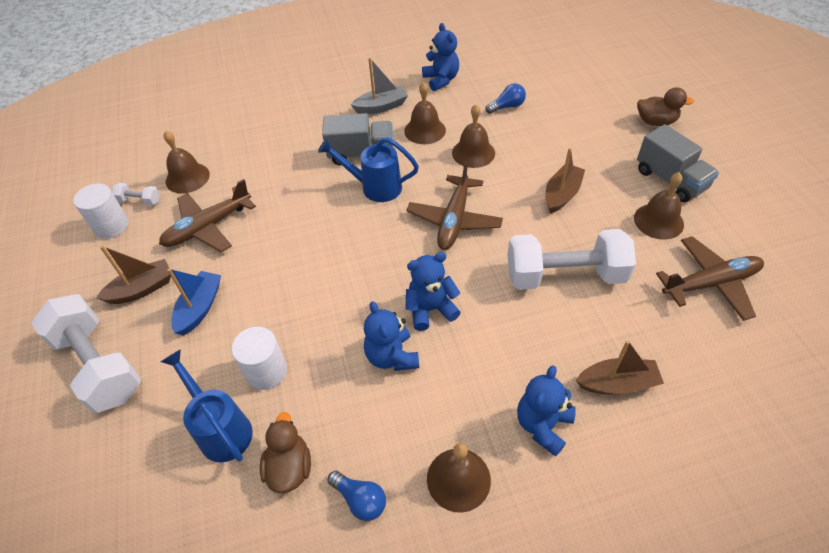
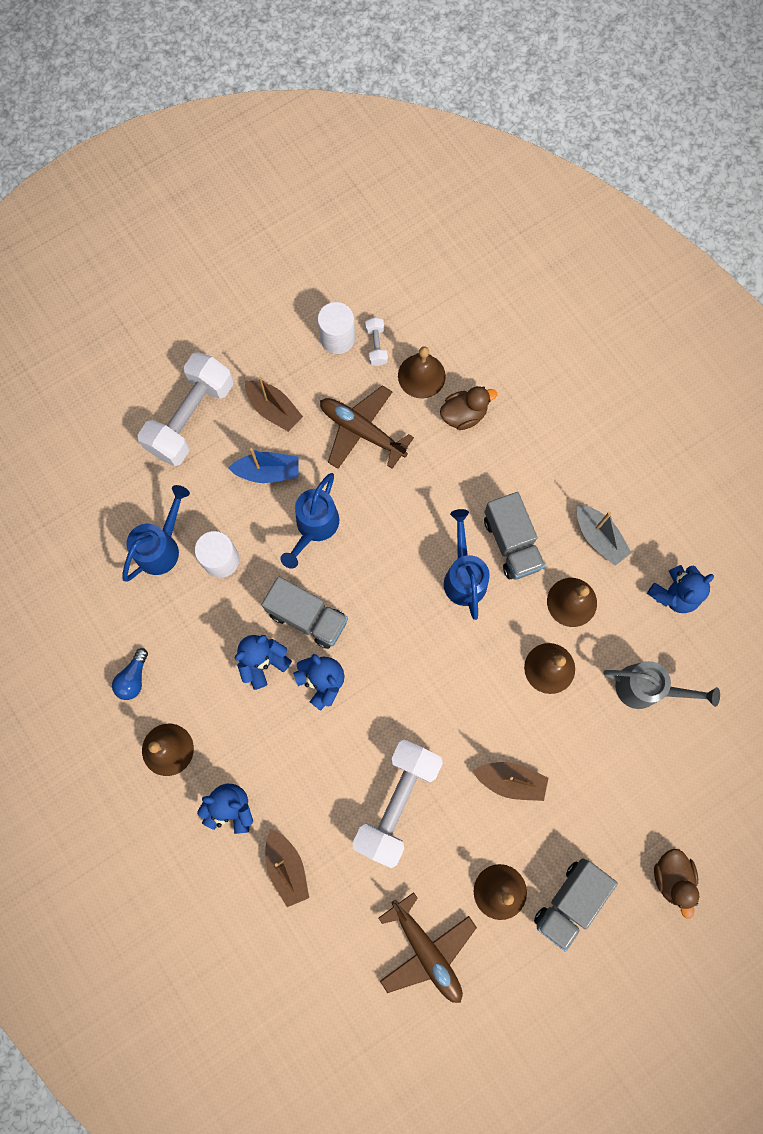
camera: 70 degrees right, 25 degrees up
brown duck [260,412,311,493] -> brown duck moved to [440,386,497,430]
brown plane [406,161,503,250] -> none
blue light bulb [485,83,526,114] -> grey watering can [603,661,720,709]
white dumbbell [508,229,636,290] -> white dumbbell turned 45 degrees clockwise [352,739,443,868]
none -> grey truck [262,577,348,649]
none -> blue watering can [280,473,339,569]

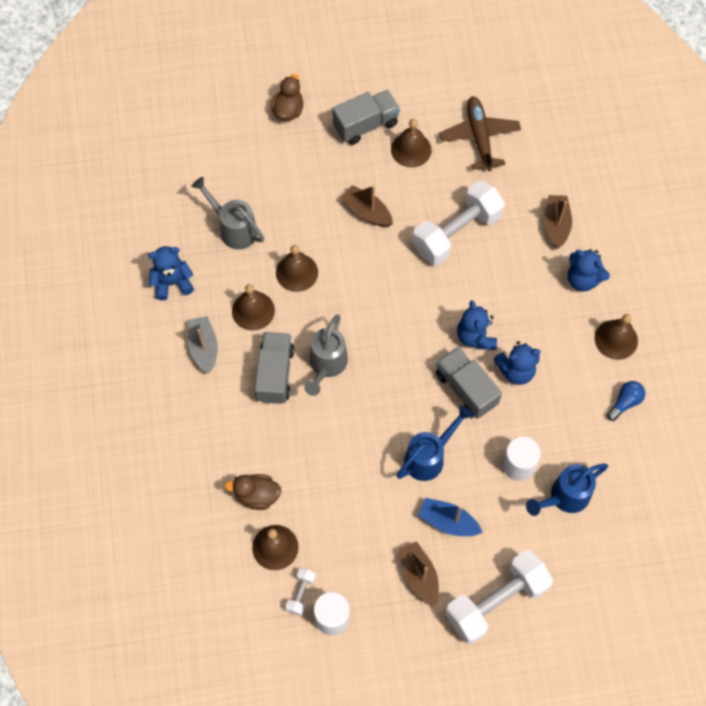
camera: 155 degrees left, 10 degrees down
brown plane [320,385,414,469] -> none
blue watering can [444,509,490,620] -> grey watering can [304,314,348,396]

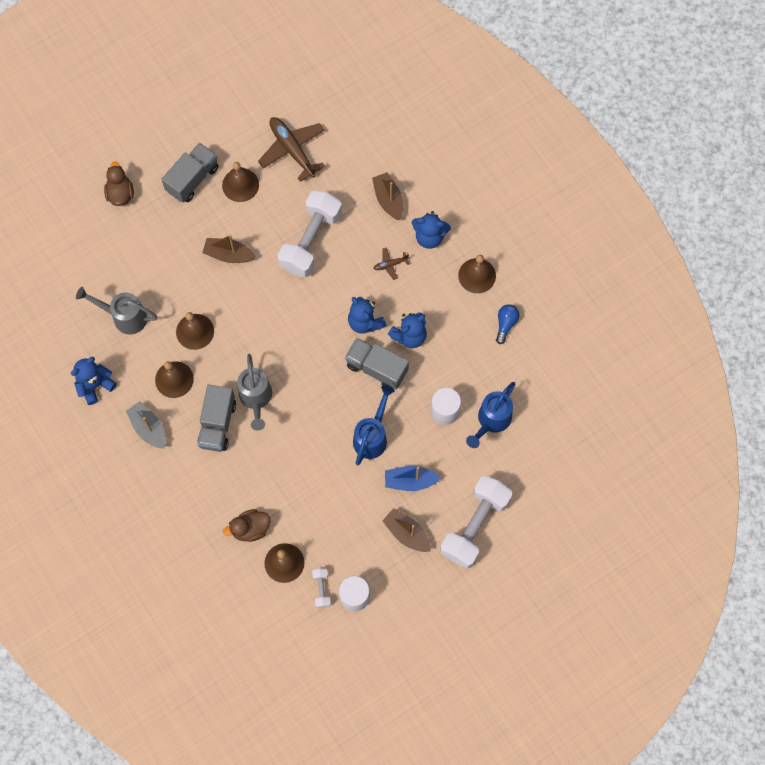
camera: 25 degrees left, 5 degrees up
grey truck [255,332,294,404] -> grey truck turned 150 degrees counterclockwise [197,385,236,452]
none -> brown plane [373,248,409,280]

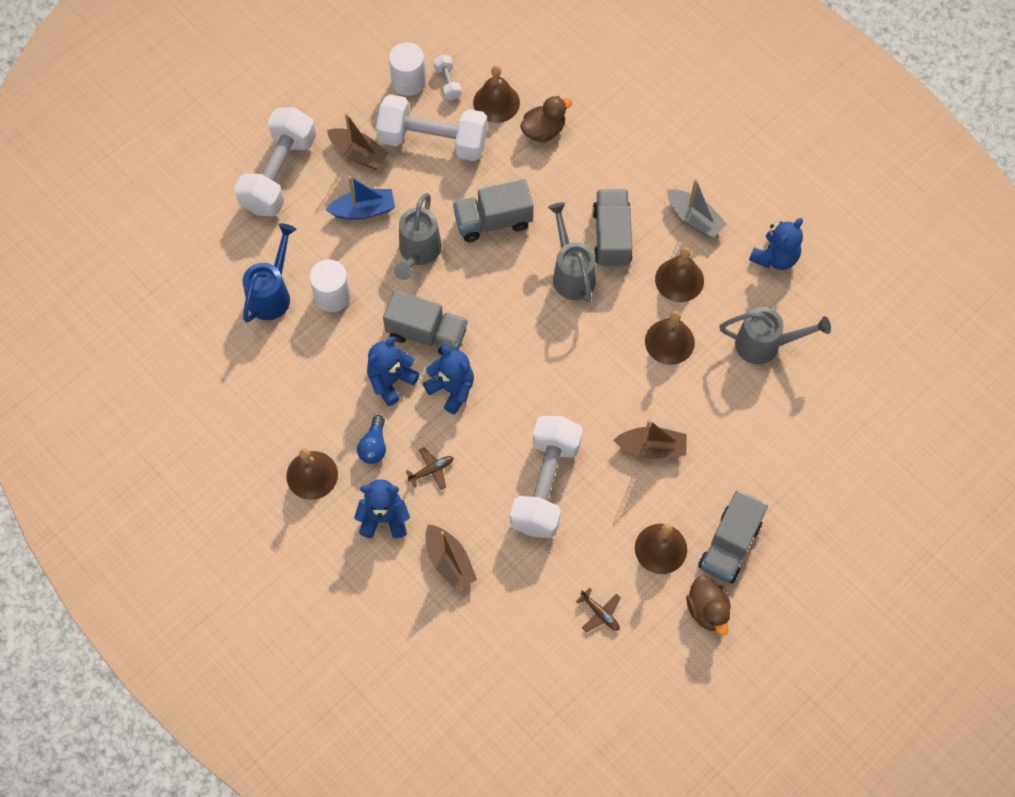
camera: 170 degrees right, 5 degrees down
brown duck [104,161,134,206] -> brown duck moved to [686,576,731,635]
brown plane [258,117,325,182] -> brown plane [576,588,621,632], size x0.47
blue watering can [353,385,395,465] -> grey watering can [394,193,442,280]
blue light bulb [496,304,519,344] -> blue light bulb moved to [357,415,386,464]
none -> white dumbbell [376,94,488,161]
none -> grey truck [453,179,533,242]

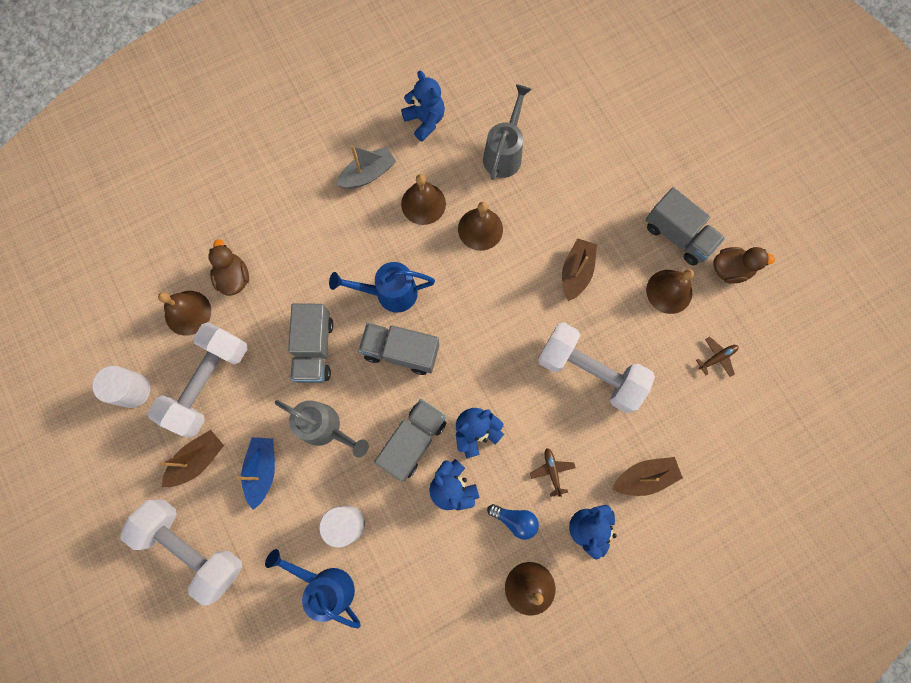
camera: 75 degrees left, 10 degrees up
white dumbbell [434,55,462,100] -> none
grey watering can [548,202,596,303] -> blue watering can [329,262,435,313]
grey truck [592,189,633,267] -> grey truck moved to [358,323,439,375]

